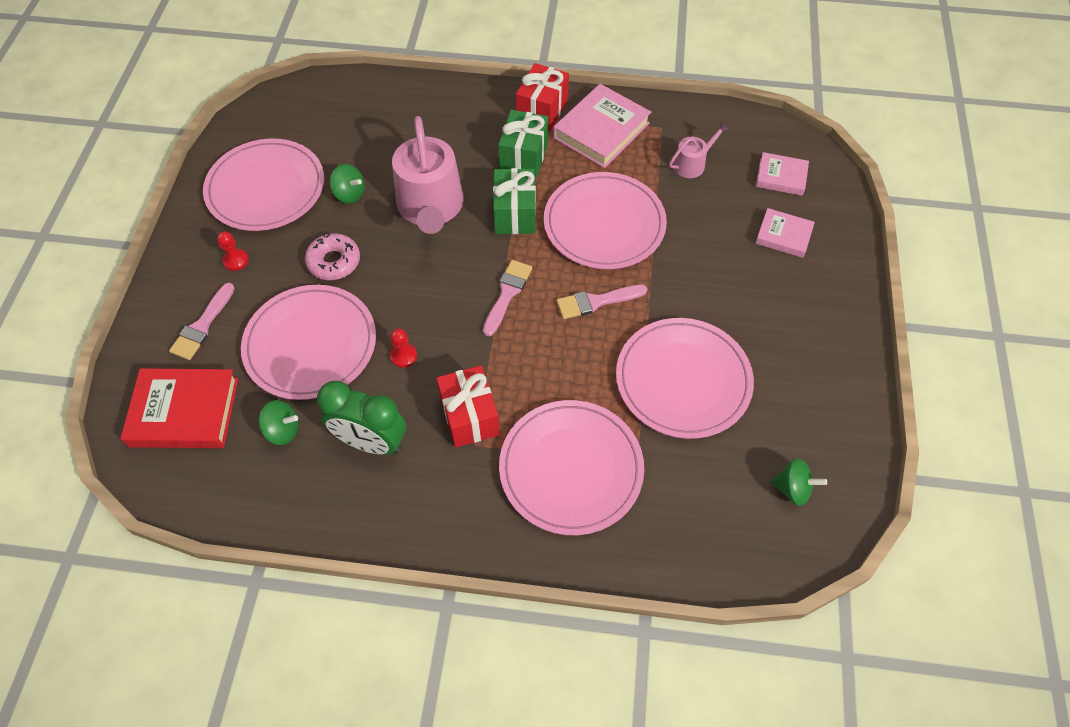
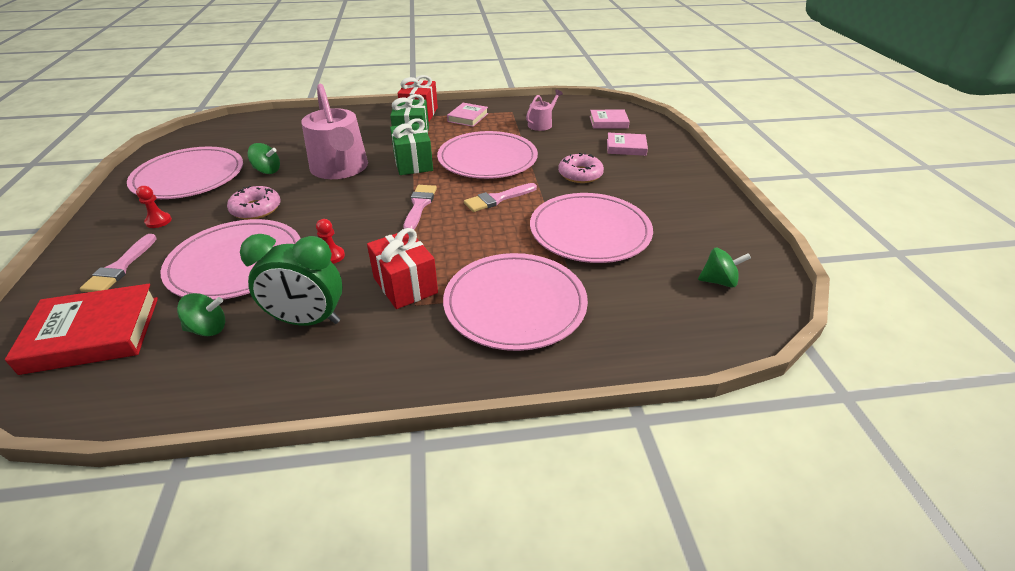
camera: 15 degrees left, 20 degrees down
pink book [553,84,651,168] -> pink book [447,103,488,127], size x0.58
none -> pink donut [558,153,604,183]

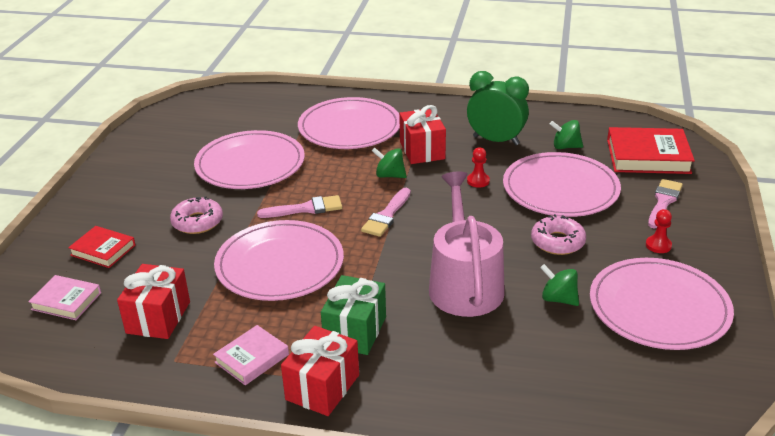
camera: 160 degrees left, 5 degrees down
green gift [390,118,433,175] -> none
pink watering can [526,89,563,131] -> red gift [117,264,190,339]
pink book [607,133,648,156] -> red book [68,226,136,268]
green spinning top [698,248,751,288] -> green spinning top moved to [372,147,407,178]

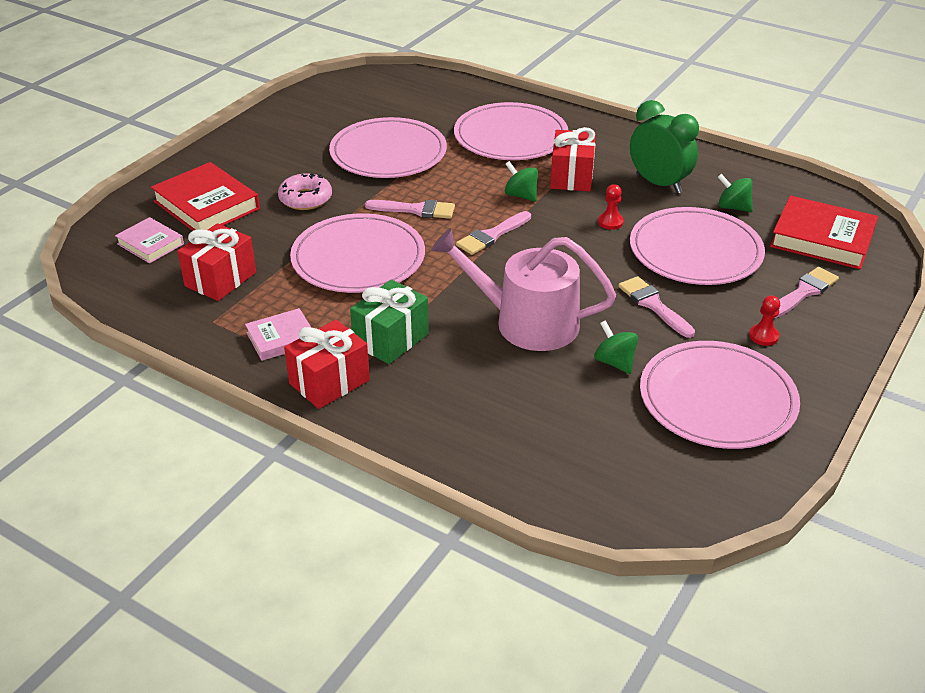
camera: 20 degrees right, 5 degrees up
red book [68,226,136,268] -> red book [151,162,260,231], size x1.72
pink watering can [429,171,505,317] -> pink watering can turned 90 degrees counterclockwise [431,228,616,351]
pink donut [531,214,586,255] -> pink brush [618,276,695,338]

